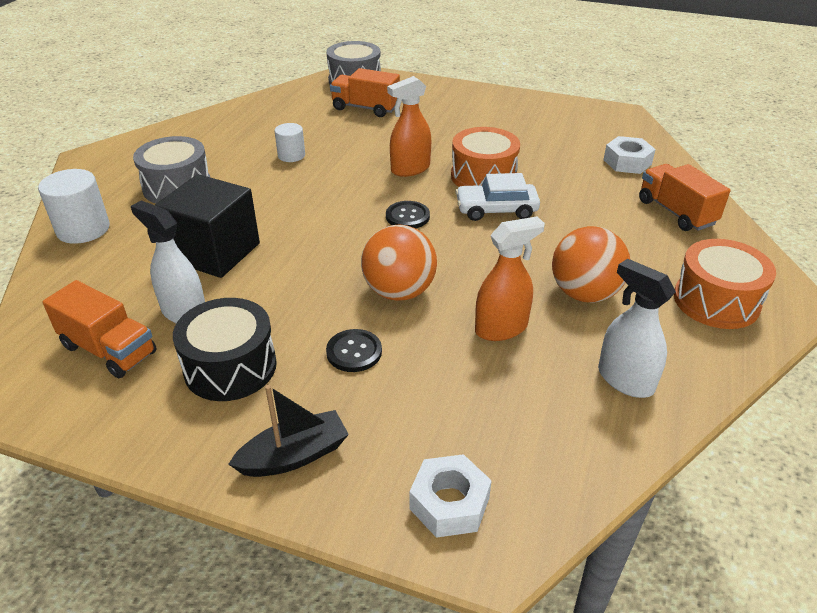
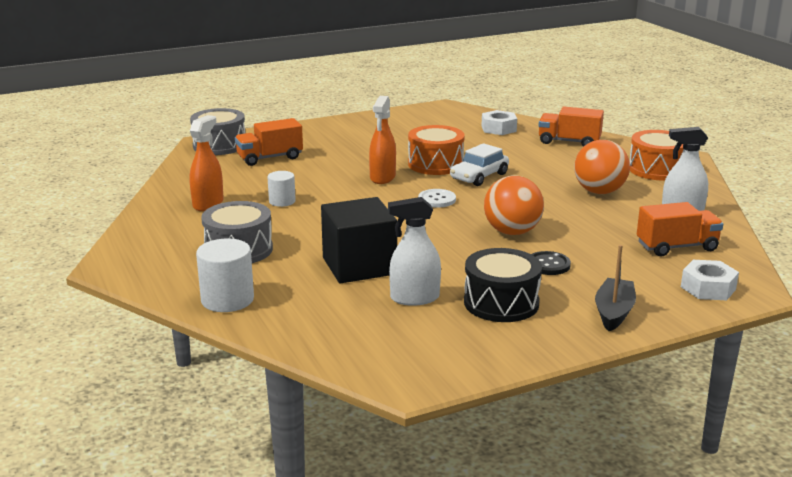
camera: 45 degrees left, 15 degrees down
orange truck [43,280,157,378] -> orange truck moved to [637,202,723,257]
black button [386,201,430,228] -> white button [418,189,456,208]
orange spray bottle [475,216,545,341] -> orange spray bottle moved to [189,115,224,211]

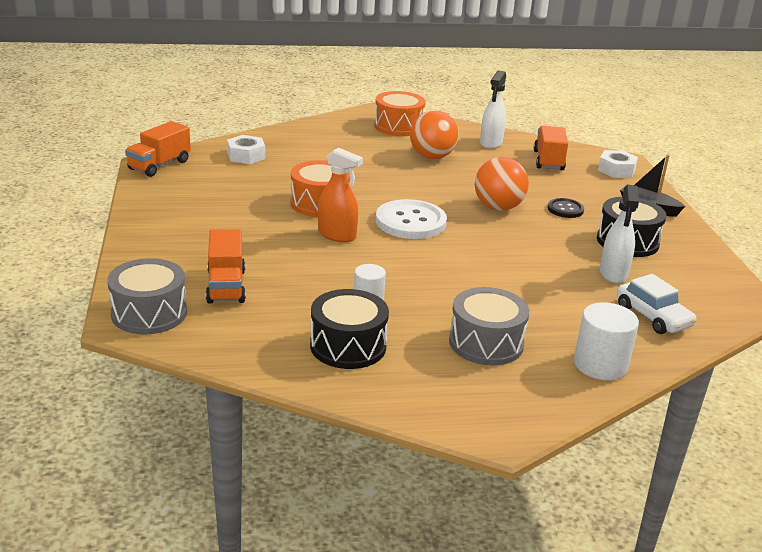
camera: 75 degrees left, 5 degrees up
orange spray bottle [189,115,224,211] -> black drum [310,289,389,369]
black cube [321,197,397,283] -> none
white button [418,189,456,208] -> white button [376,199,447,239], size x1.88
white car [450,143,509,186] -> white car moved to [617,274,697,334]
orange truck [539,107,604,147] -> orange truck moved to [125,121,191,177]

